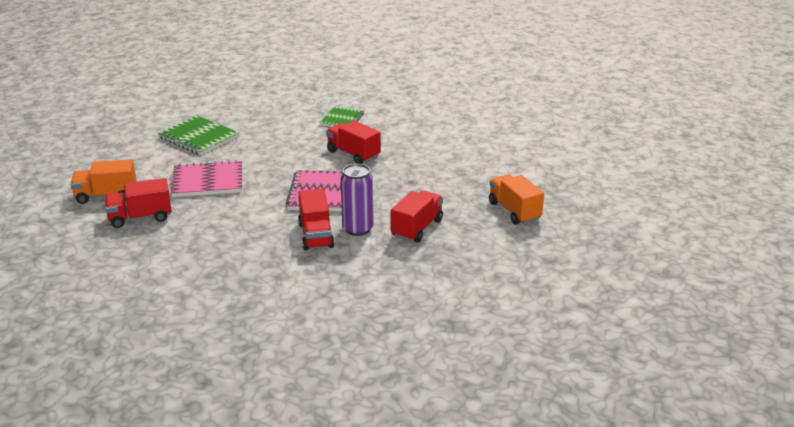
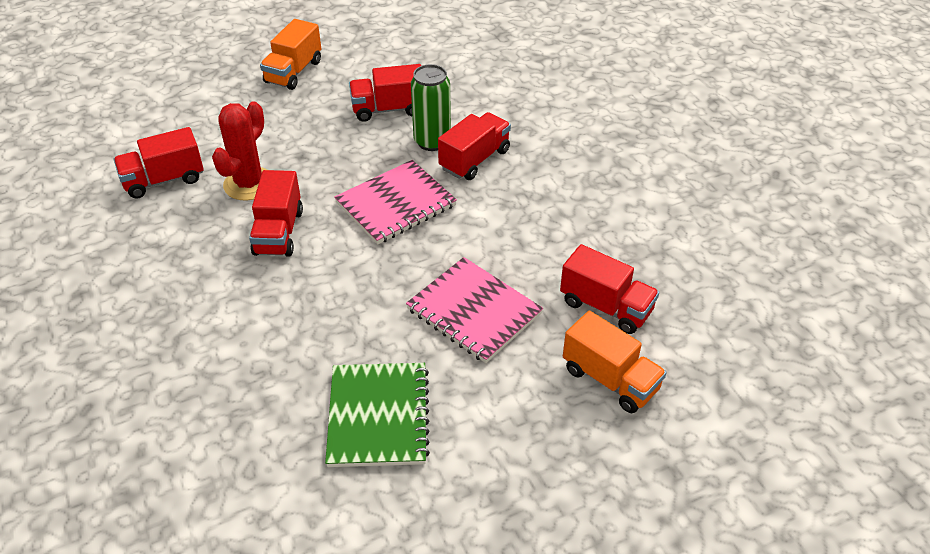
camera: 130 degrees left, 15 degrees up
green notebook [320,106,364,127] -> none
purple can [341,164,374,236] -> green can [411,64,451,151]
none -> red truck [114,127,204,199]
none -> red cactus [212,101,267,200]

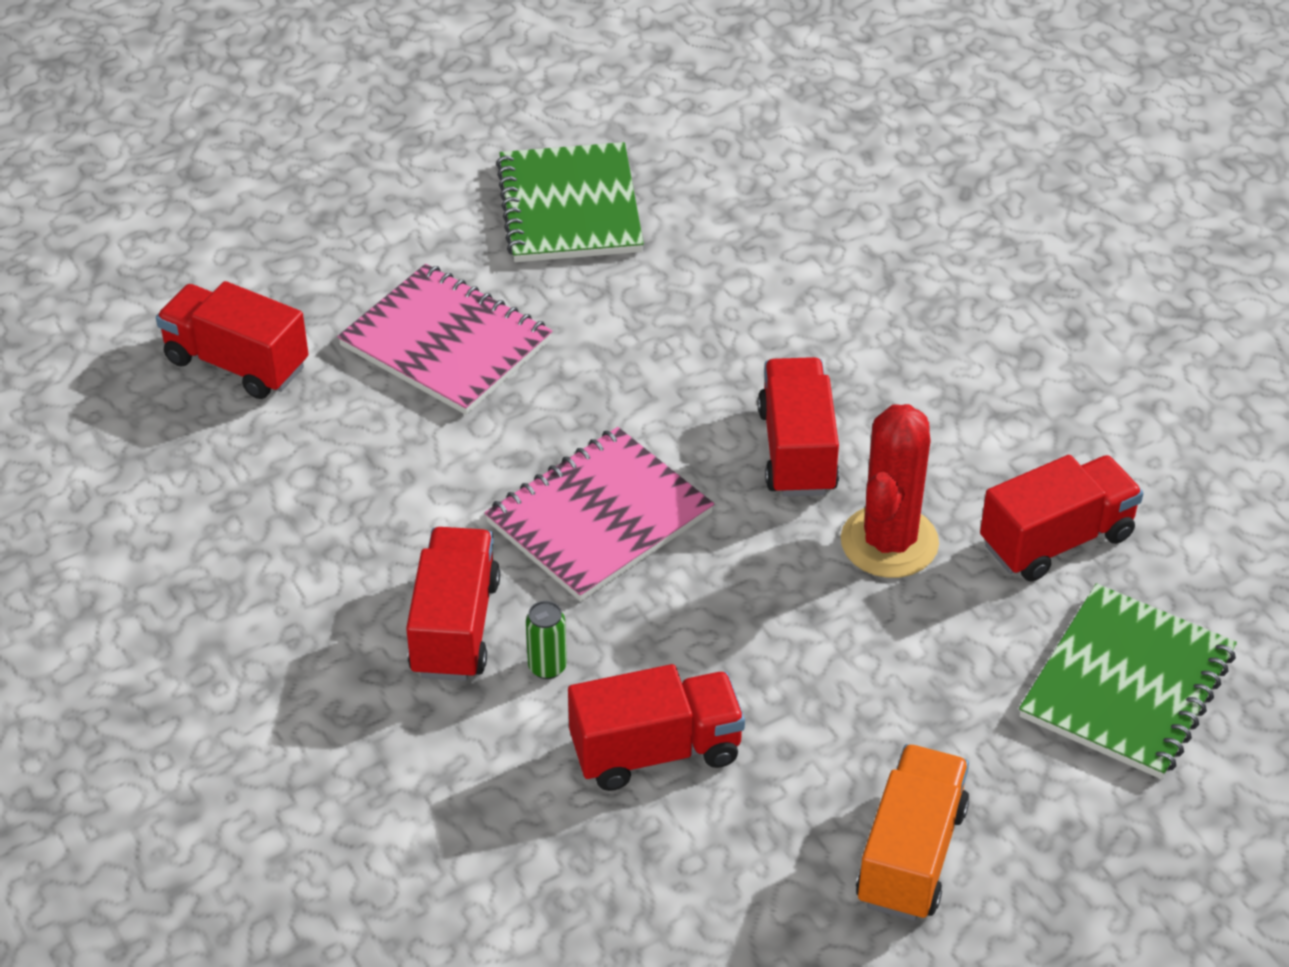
camera: 175 degrees right, 0 degrees up
green can [411,64,451,151] -> green can [526,601,567,679], size x0.49
red truck [438,112,511,180] -> red truck turned 150 degrees clockwise [406,527,500,681]
orange truck [563,311,667,413] -> none
none -> green notebook [1019,583,1237,779]

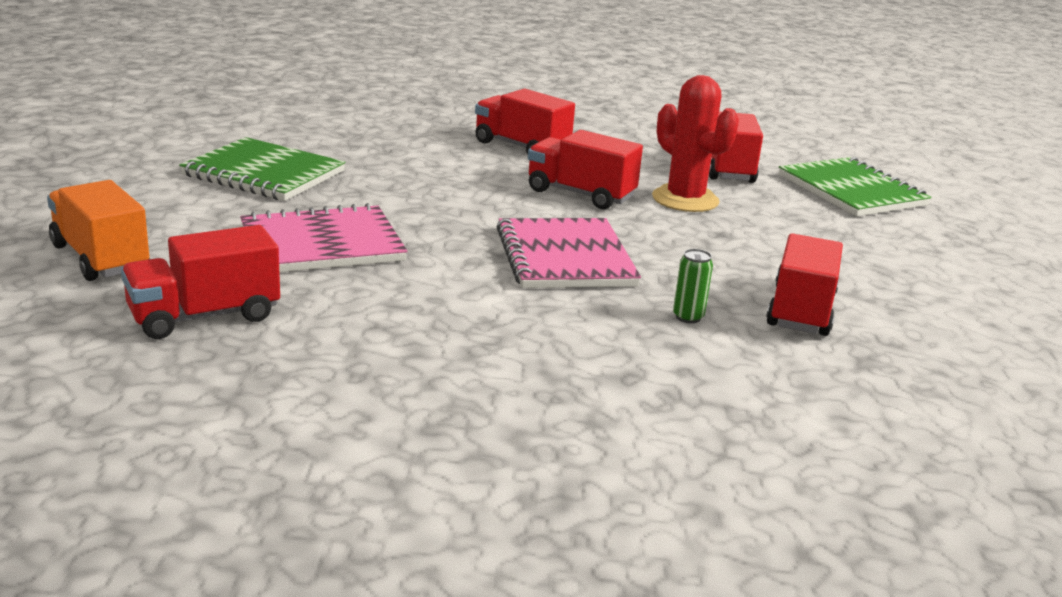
camera: 60 degrees left, 20 degrees down
red truck [406,527,500,681] -> red truck moved to [475,89,575,154]
orange truck [856,744,969,921] -> orange truck moved to [47,180,149,281]

